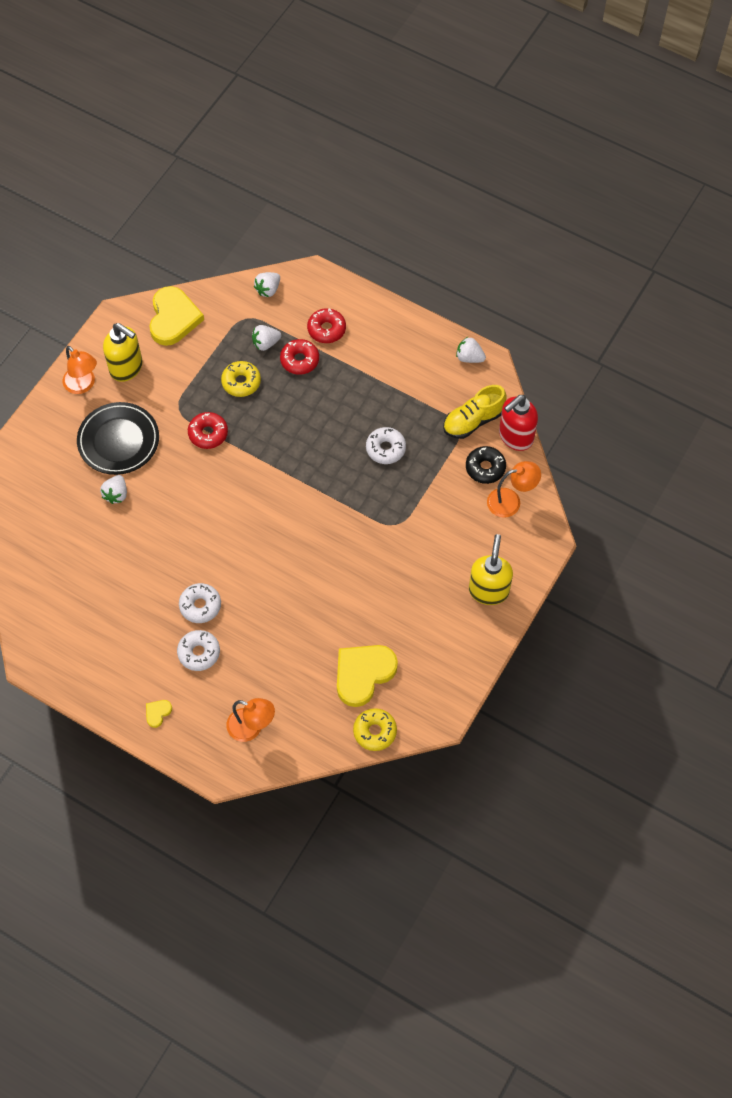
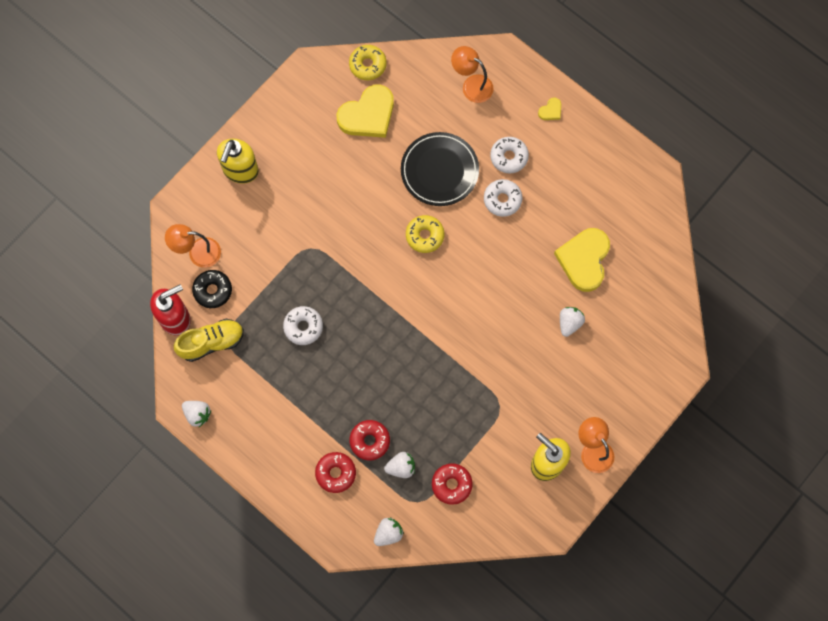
camera: 170 degrees left, 10 degrees up
black plate [77,402,159,475] -> black plate moved to [401,132,479,206]
yellow heart [149,286,204,346] -> yellow heart moved to [554,228,610,292]
red donut [188,412,228,449] -> red donut moved to [432,463,473,505]
yellow donut [221,361,261,397] -> yellow donut moved to [406,215,445,253]

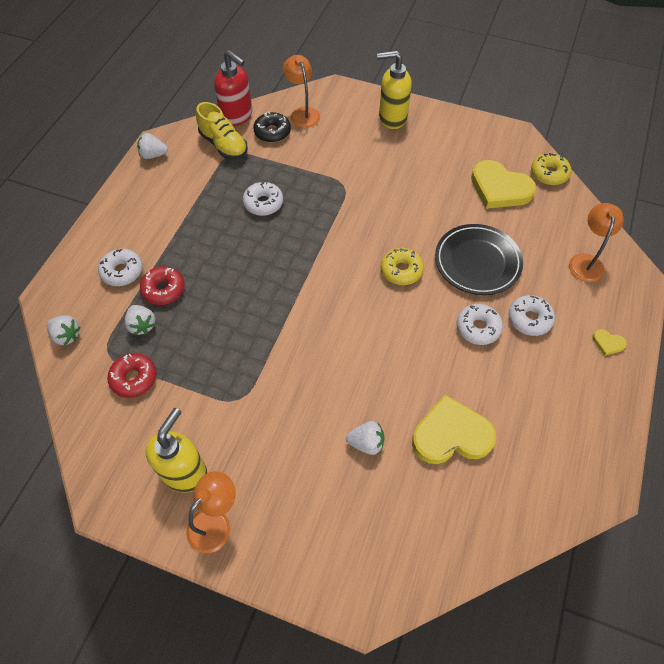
camera: 70 degrees right, 15 degrees down
white strawberry [182,401,211,427] -> white strawberry turned 75 degrees clockwise [137,133,168,159]
red donut [315,452,356,493] -> white donut [98,249,143,286]

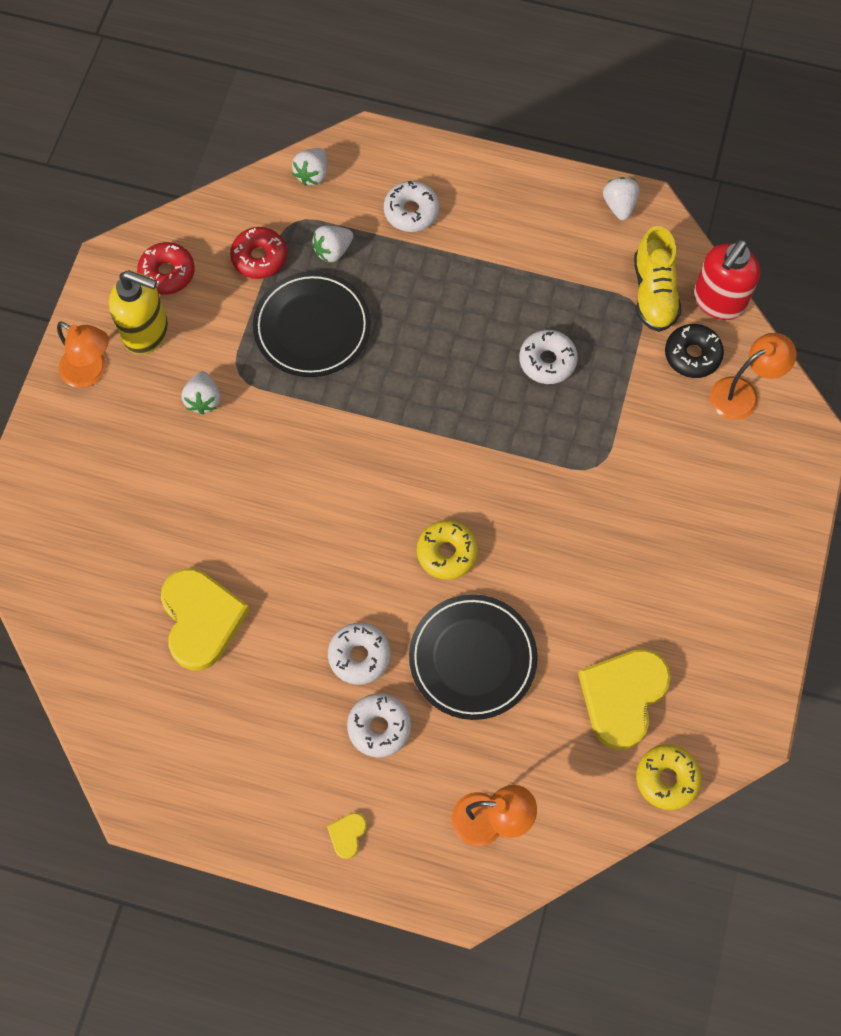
camera: 85 degrees right, 10 degrees up
red donut [140,266,184,305] -> red donut moved to [137,242,195,295]
yellow shoe [196,102,248,160] -> yellow shoe turned 45 degrees counterclockwise [634,226,681,332]
white strawberry [346,421,384,455] -> white strawberry moved to [181,371,220,414]
yellow soap dispenser [377,50,412,129] -> none
none -> black plate [253,271,371,377]

